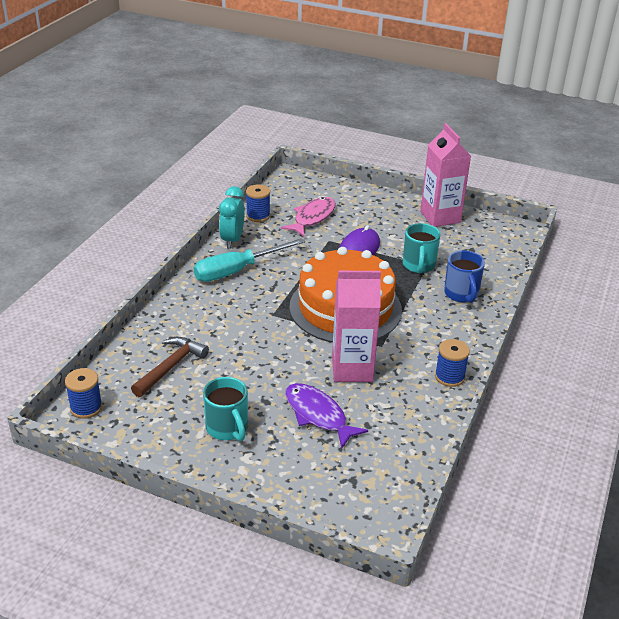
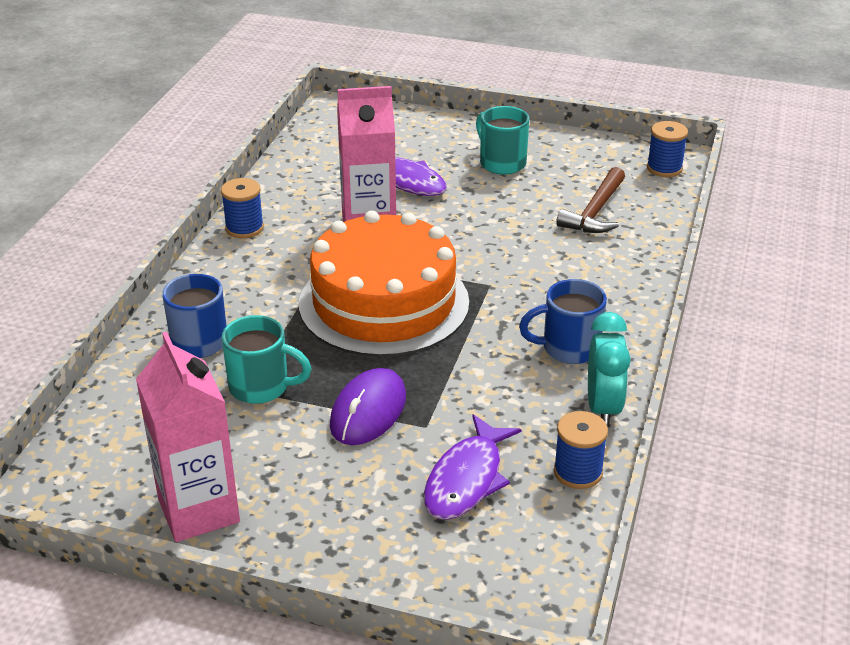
camera: 175 degrees right, 0 degrees up
turquoise screwdriver [194,238,305,282] -> blue mug [519,279,607,364]
pink fish [281,197,336,237] -> purple fish [424,414,522,520]
turquoise mug [403,223,441,273] -> turquoise mug turned 105 degrees clockwise [222,315,312,404]

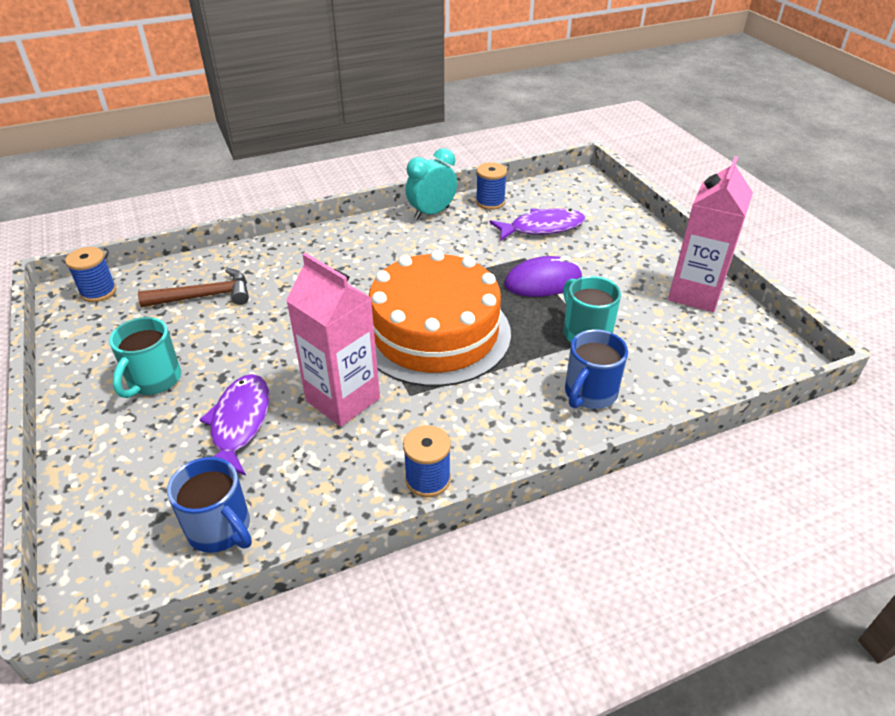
camera: 130 degrees left, 5 degrees up
blue mug [519,279,607,364] -> blue mug moved to [167,457,252,553]

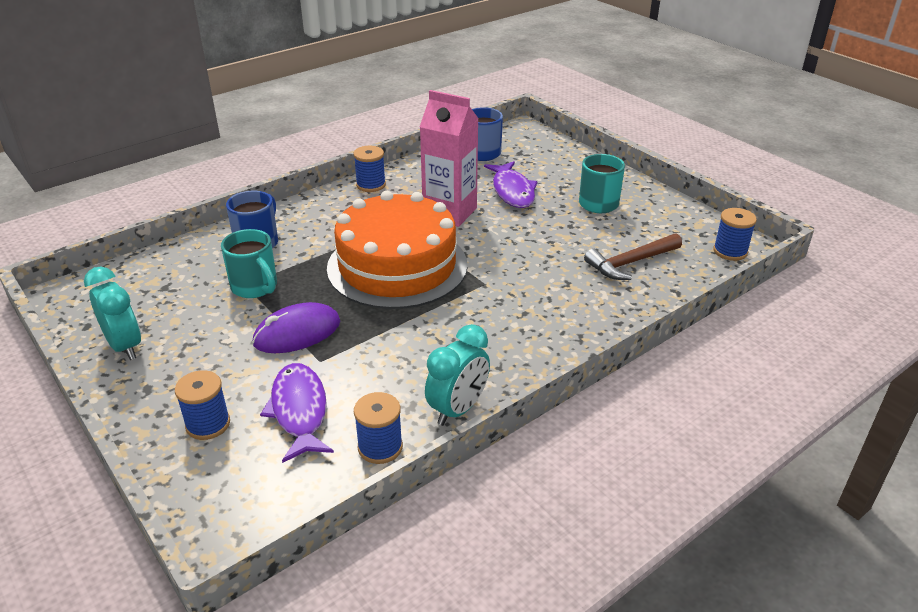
camera: 165 degrees right, 5 degrees down
purple fish [490,208,585,241] -> purple fish turned 105 degrees clockwise [260,363,334,463]
pink carton [668,156,753,312] -> turquoise clock [84,267,141,360]
none -> blue spool [175,370,230,440]

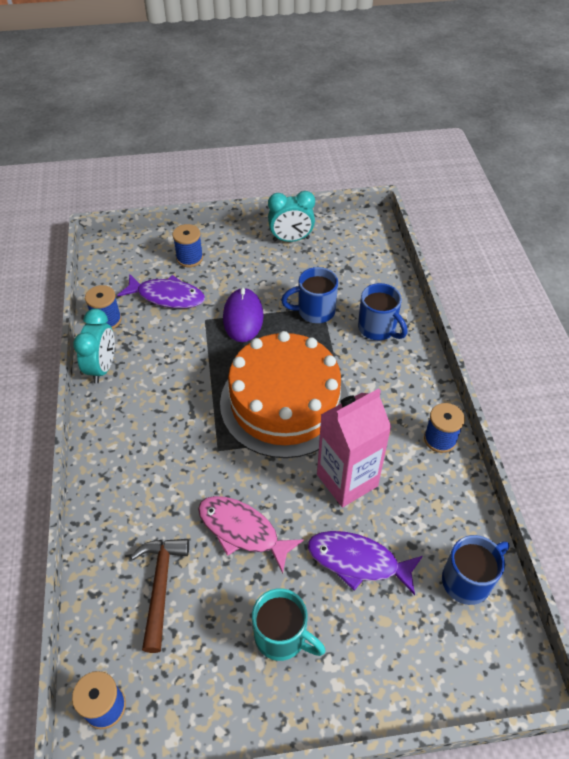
camera: 120 degrees right, 15 degrees up
turquoise mug [221,229,277,298] -> blue mug [281,267,338,323]
turquoise clock [425,324,490,426] -> turquoise clock turned 150 degrees counterclockwise [73,309,115,384]
none -> pink fish [198,496,304,574]

